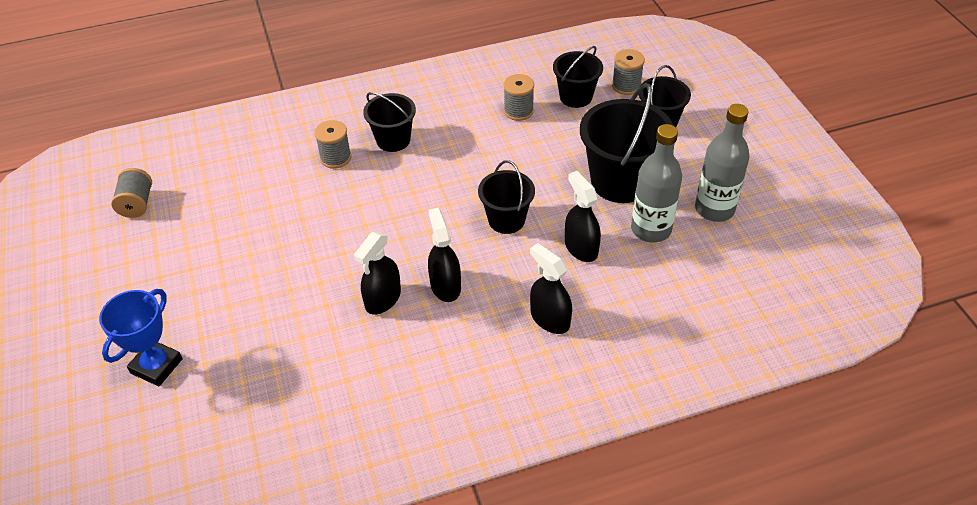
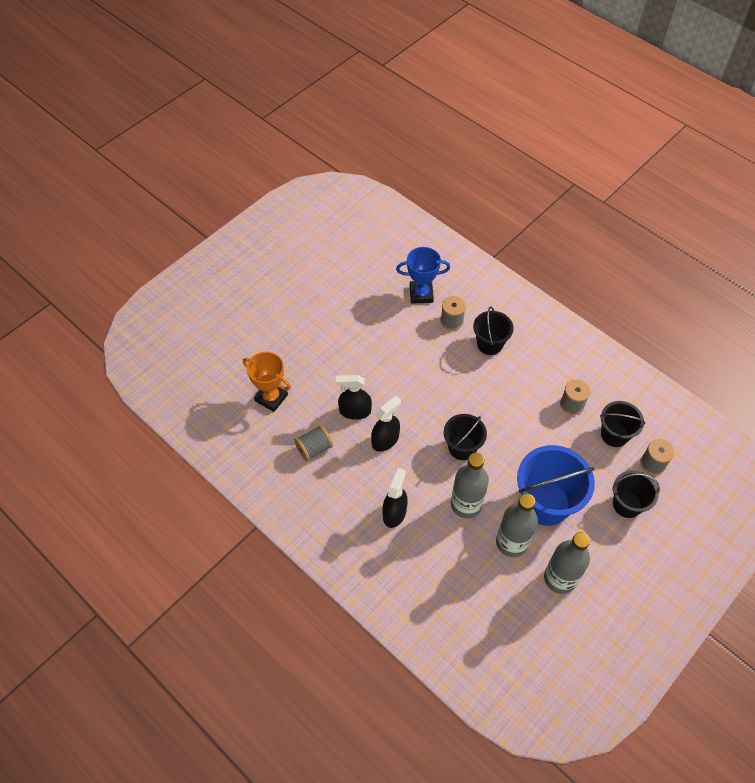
camera: 60 degrees right, 10 degrees up
blue trophy [99,289,183,386] -> blue trophy moved to [396,247,450,304]
grey spool [111,168,152,218] -> grey spool moved to [295,425,333,461]
black spray bottle [565,171,601,262] -> grey bottle [451,453,489,518]
black bucket [580,83,674,203] -> blue bucket [517,445,595,526]
none -> orange trophy [243,352,291,412]

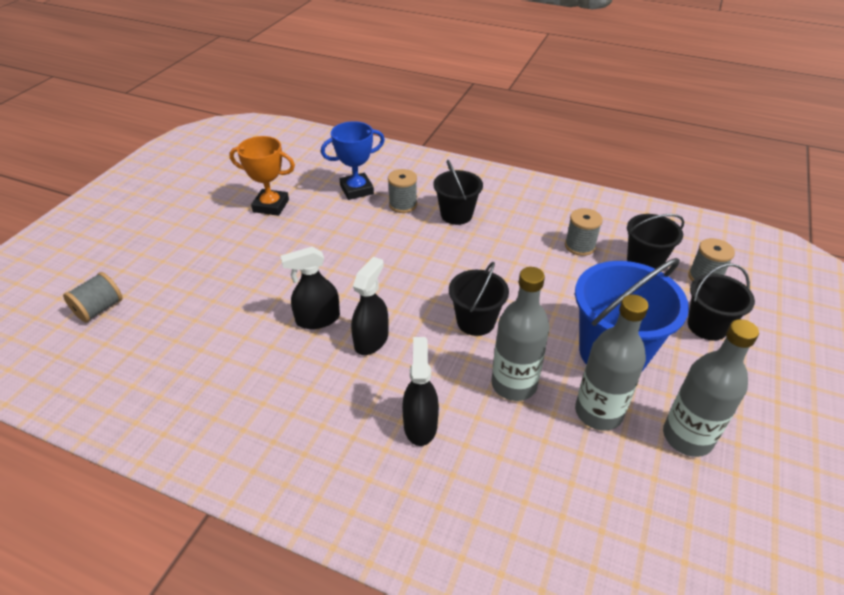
camera: 20 degrees left, 15 degrees down
orange trophy [243,352,291,412] -> orange trophy moved to [229,136,295,216]
grey spool [295,425,333,461] -> grey spool moved to [63,272,123,322]

